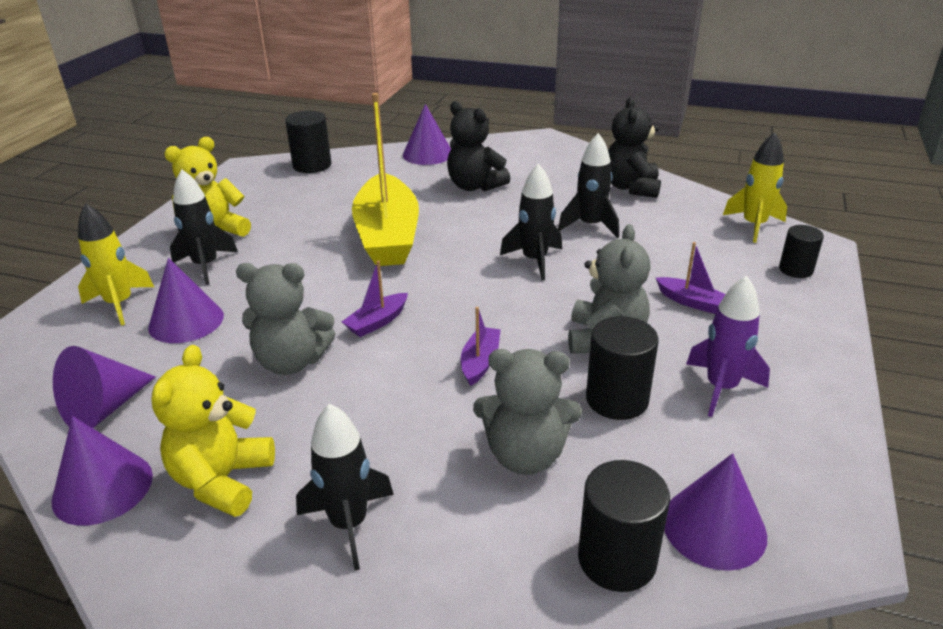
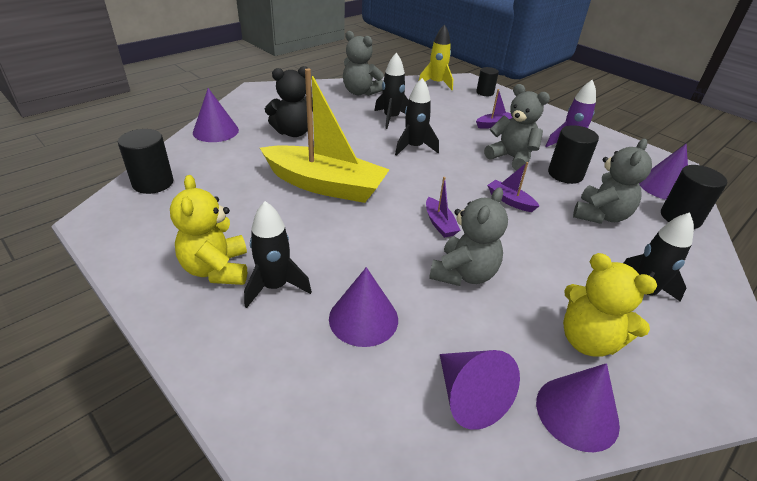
camera: 65 degrees left, 5 degrees up
yellow rocket [78,203,154,326] -> none
black teddy bear [608,97,661,198] -> grey teddy bear [343,31,384,96]

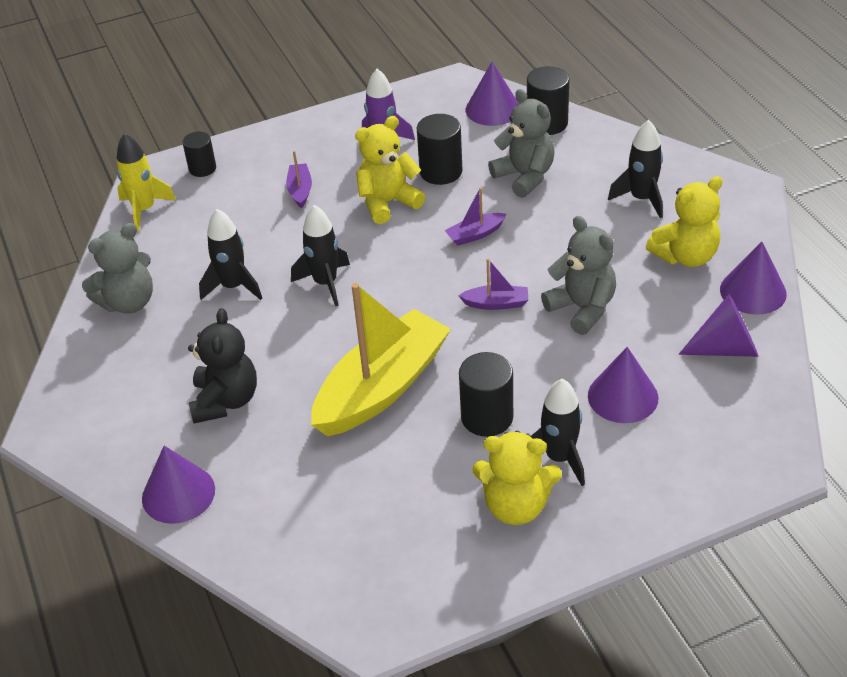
camera: 65 degrees left, 5 degrees up
black cylinder [118,129,174,194] -> black cylinder moved to [459,352,513,437]
grey teddy bear [484,84,550,171] -> yellow teddy bear [355,116,425,224]

